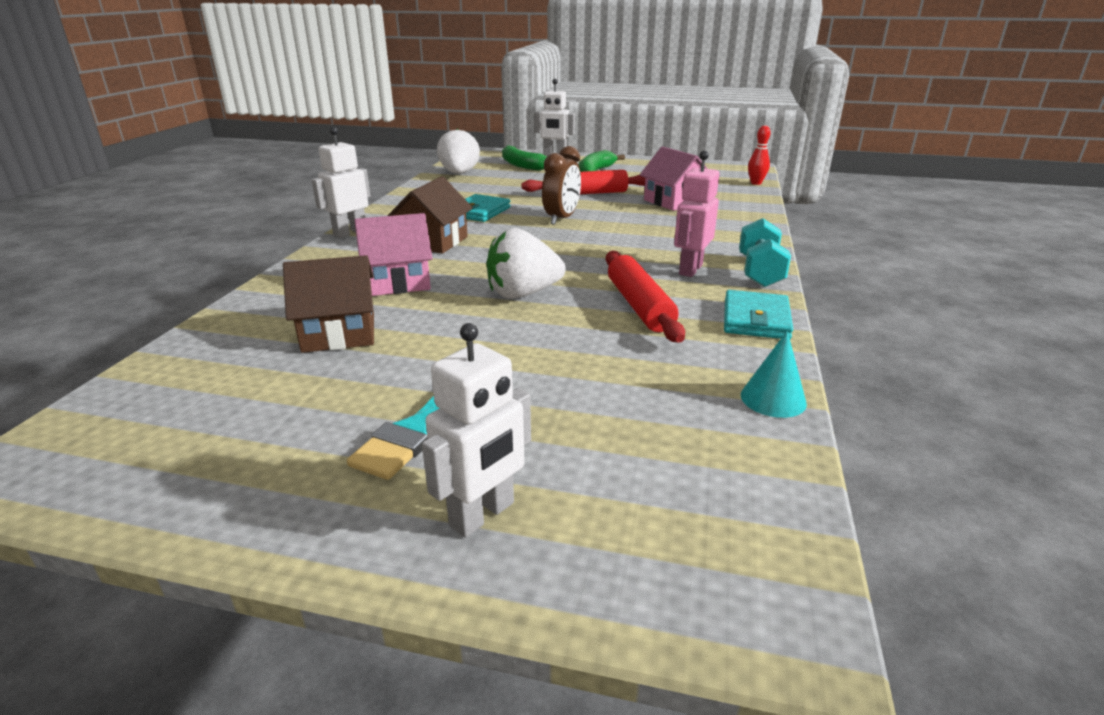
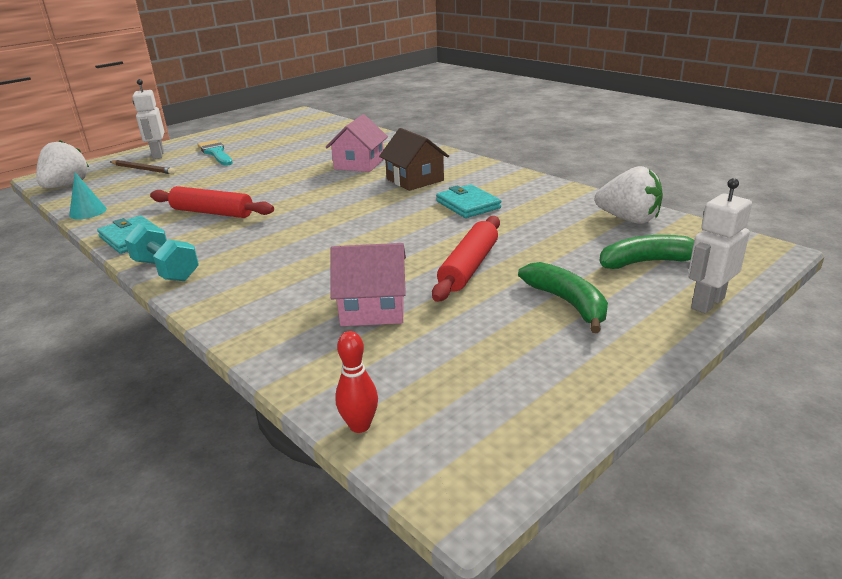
camera: 125 degrees right, 0 degrees up
brown house [283,255,374,353] -> none
white robot [311,127,370,238] -> none
white strawberry [486,228,566,299] -> white strawberry moved to [36,140,89,188]
brown clock [542,146,581,225] -> none
pink robot [674,150,719,277] -> none
none -> brown pencil [110,160,175,174]

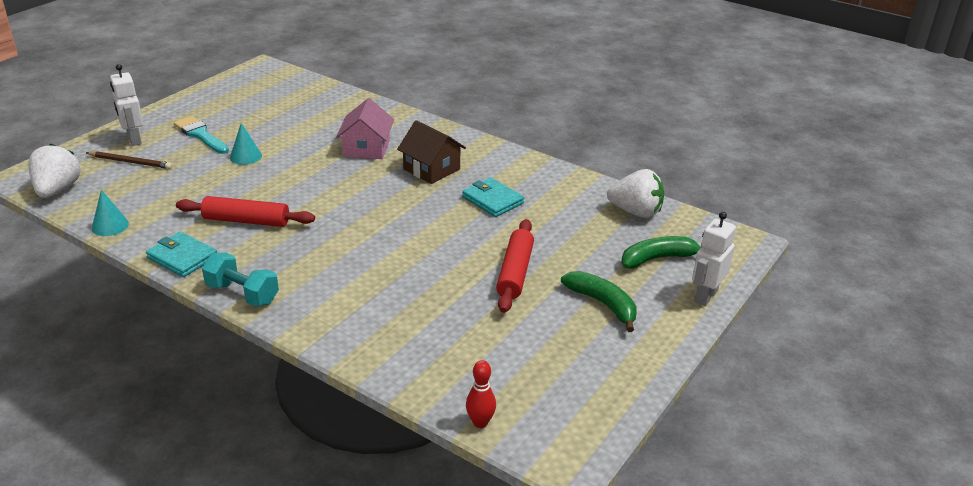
camera: 15 degrees left, 5 degrees up
pink house [331,243,406,326] -> none
none -> turquoise cone [230,123,262,165]

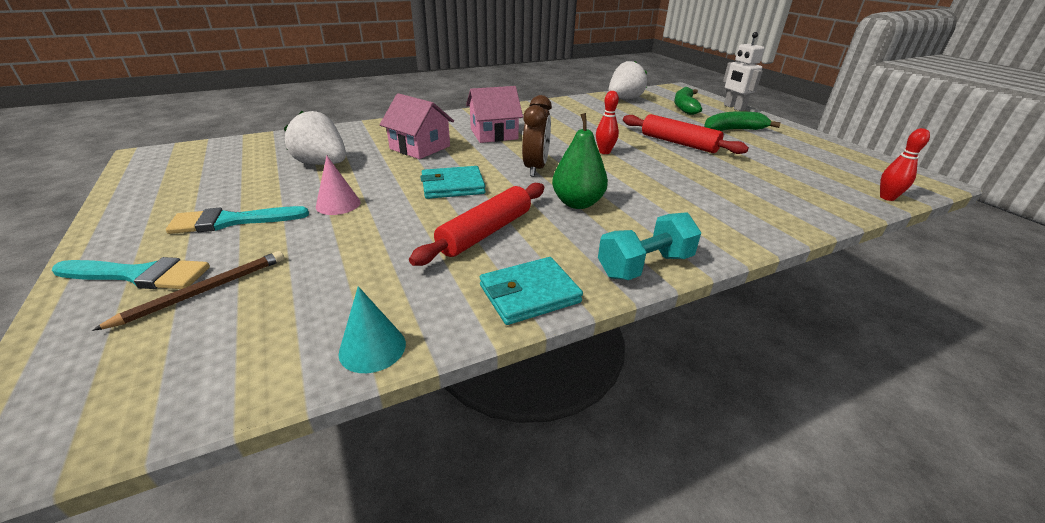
camera: 60 degrees left, 0 degrees up
white strawberry [28,144,80,198] -> white strawberry moved to [284,111,346,165]
white robot [110,64,143,146] -> turquoise brush [52,257,210,289]
turquoise cone [230,123,262,165] -> pink cone [316,155,360,215]
brown house [397,120,466,184] -> pink house [466,86,523,143]
turquoise wallet [462,178,524,217] -> turquoise wallet moved to [420,166,486,199]
none -> brown clock [522,95,552,177]
none -> green pear [552,113,608,209]
none -> red bowling pin [596,91,619,154]

